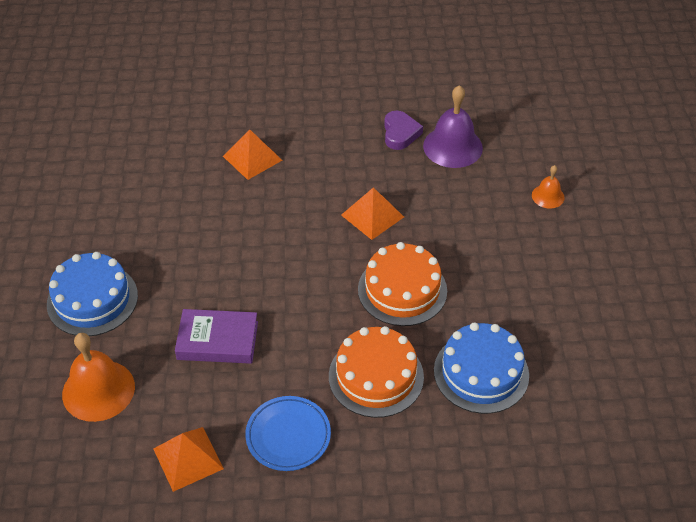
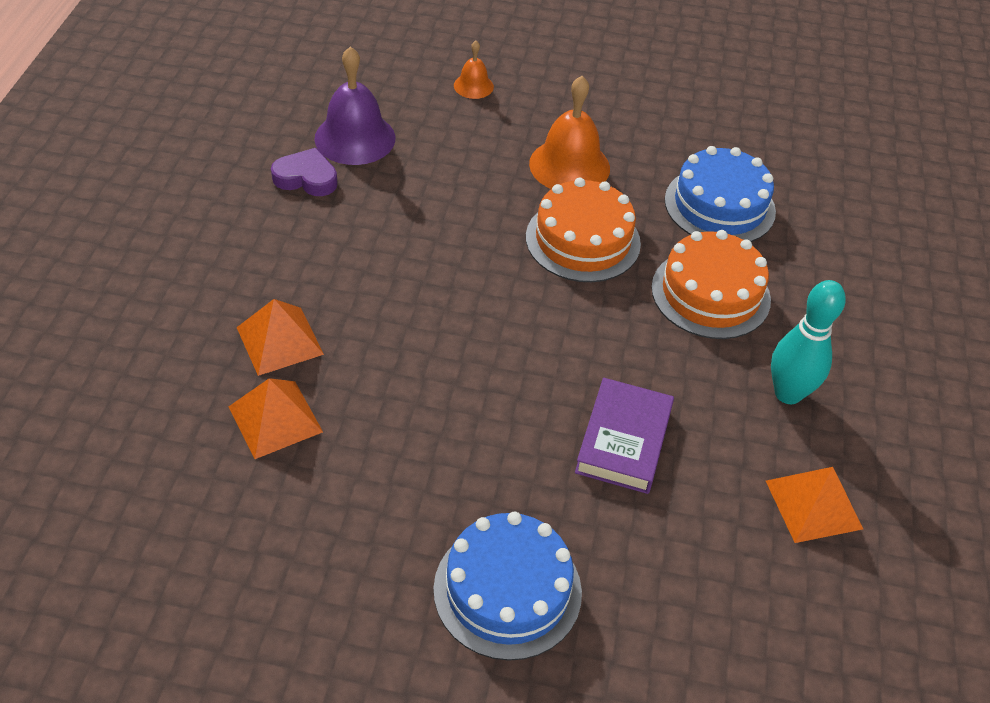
camera: 80 degrees left, 0 degrees up
orange bell [62,333,135,422] -> orange bell moved to [529,76,610,189]
blue plate [245,396,331,471] -> turquoise bowling pin [771,280,846,404]
orange pyramid [341,187,404,240] -> orange pyramid moved to [228,378,323,459]

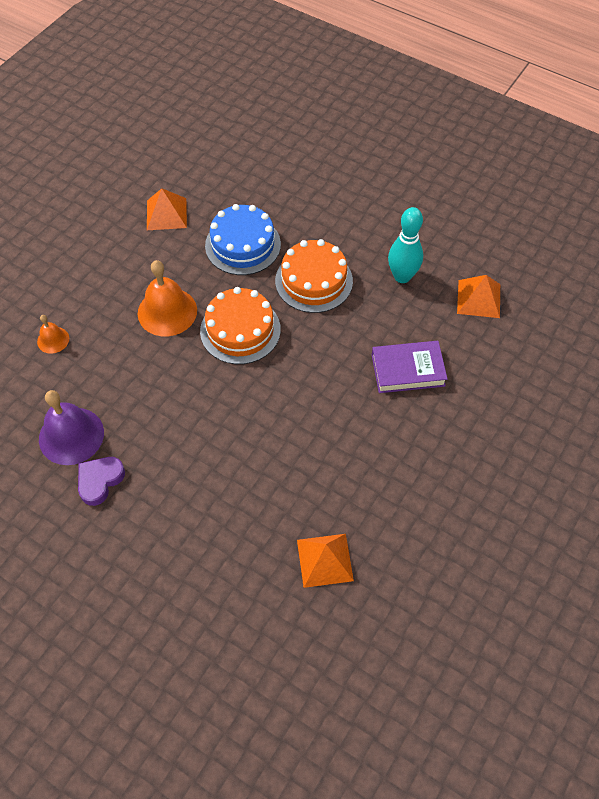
camera: 65 degrees left, 10 degrees up
orange pyramid [236,299,324,376] -> orange pyramid moved to [147,188,187,230]
blue cake [433,512,582,661] -> none
purple book [575,378,674,494] -> purple book turned 45 degrees counterclockwise [372,341,448,393]

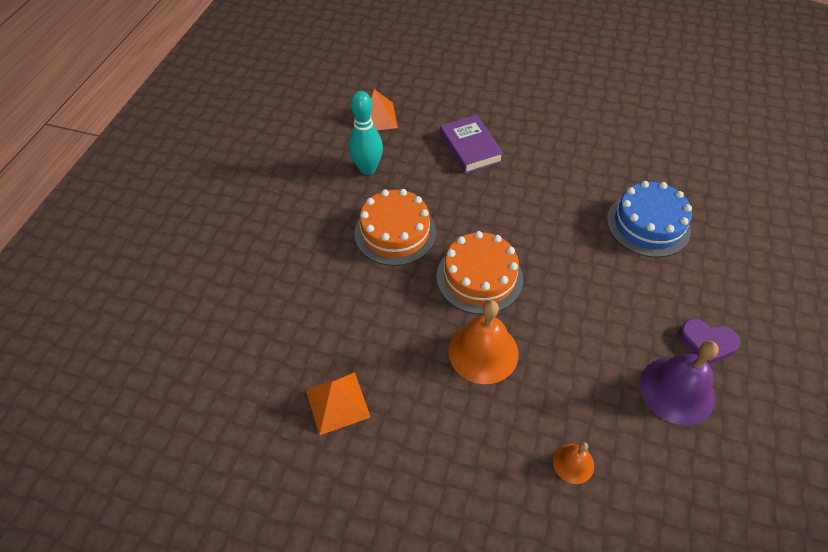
camera: 105 degrees left, 5 degrees down
blue cake [205,204,281,275] -> blue cake moved to [607,181,692,258]
orange pyramid [297,534,354,588] -> none

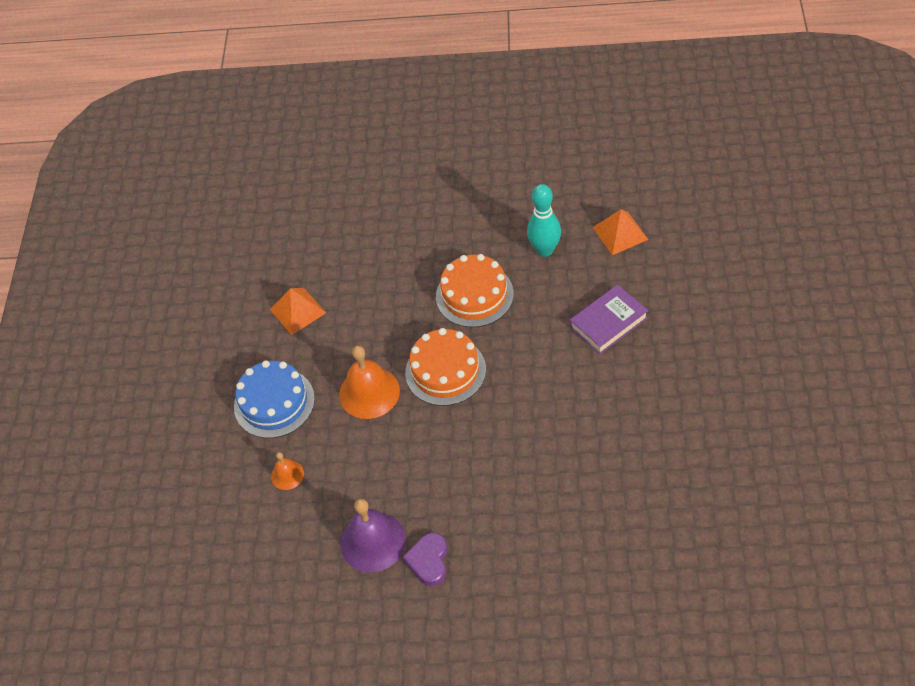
camera: 80 degrees right, 0 degrees up
blue cake [607,181,692,258] -> blue cake moved to [234,360,315,438]

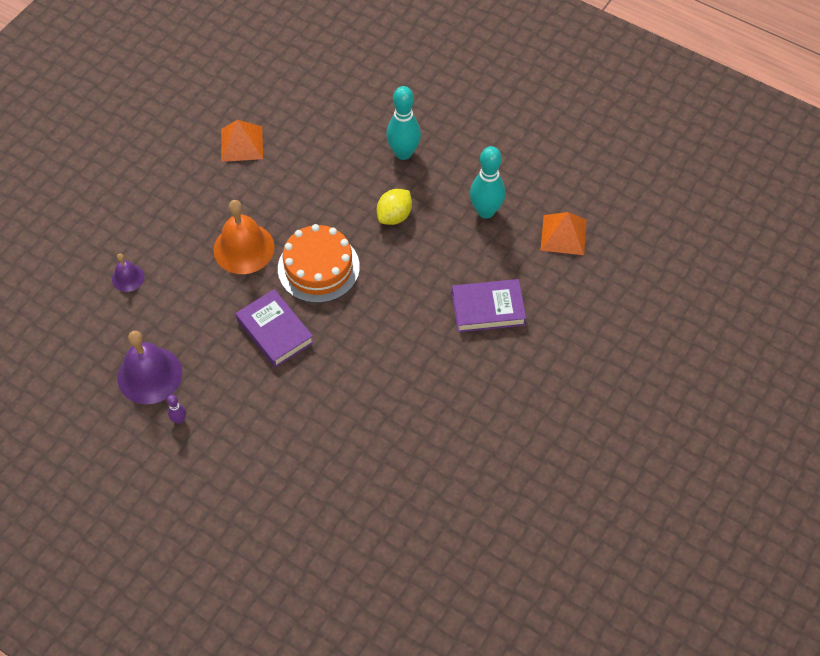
camera: 25 degrees right, 5 degrees up
blue cake [234,360,315,438] -> none
orange bell [271,452,304,490] -> purple bell [112,253,144,292]
purple heart [403,533,447,586] -> purple bowling pin [167,395,186,424]
orange cake [436,254,514,327] -> yellow lemon [377,189,412,225]
none -> purple book [236,289,314,368]
none -> turquoise bowling pin [386,86,421,160]

